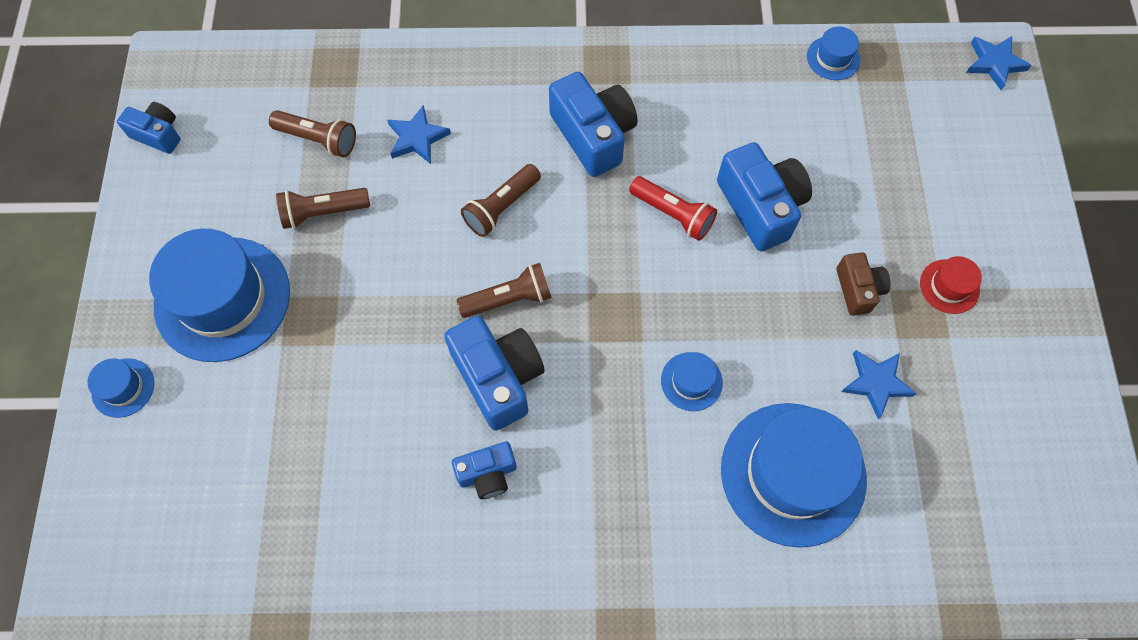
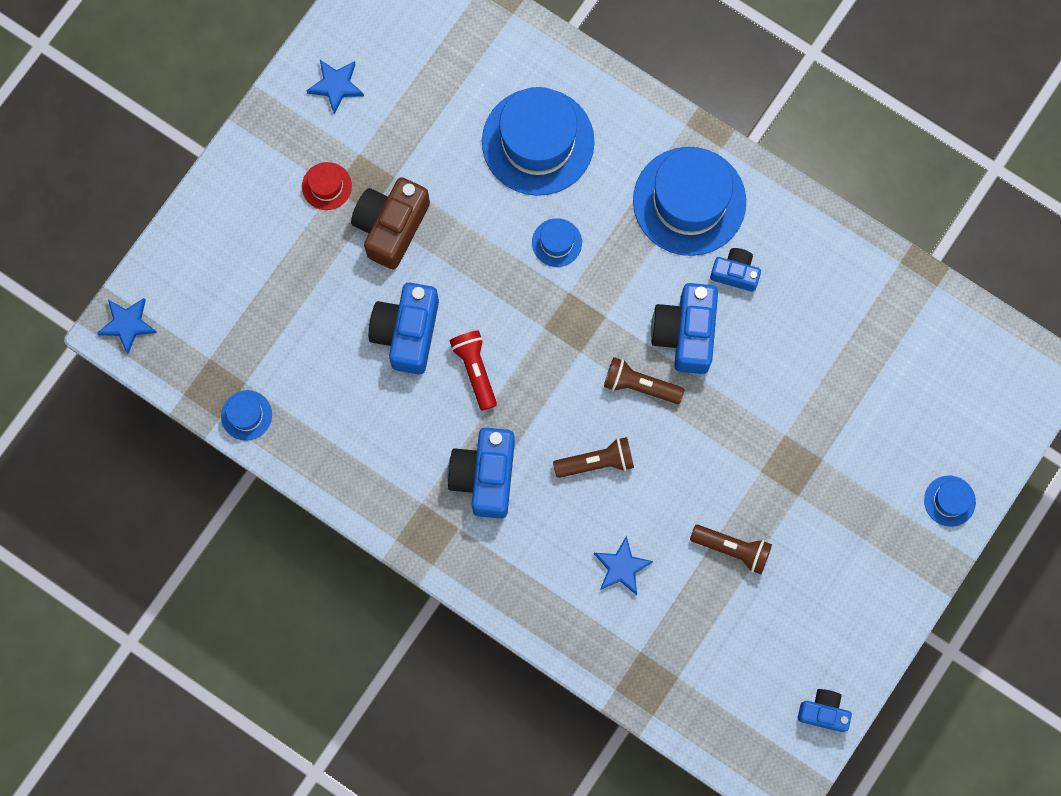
camera: 145 degrees left, 10 degrees up
blue camera [117,102,181,154] -> blue camera turned 135 degrees clockwise [798,689,852,732]
blue hat [149,229,290,362] -> blue hat moved to [633,147,746,256]
brown flashlight [269,110,356,157] -> none
brown camera [836,252,891,316] -> brown camera [351,177,430,269], size x1.74
blue star [841,350,917,419] -> blue star moved to [306,60,364,114]

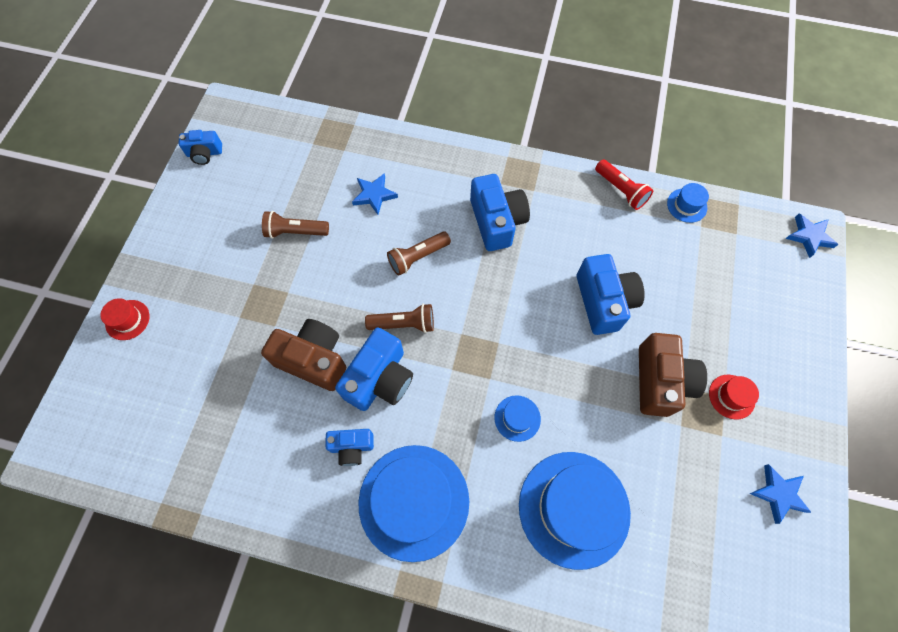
camera: 160 degrees right, 10 degrees down
red flashlight [450,330,497,411] -> red flashlight moved to [595,159,653,210]
blue camera [651,283,718,374] -> blue camera turned 45 degrees clockwise [335,328,413,411]
blue hat [924,476,976,527] -> red hat [100,298,150,340]
none -> brown camera [261,319,346,391]

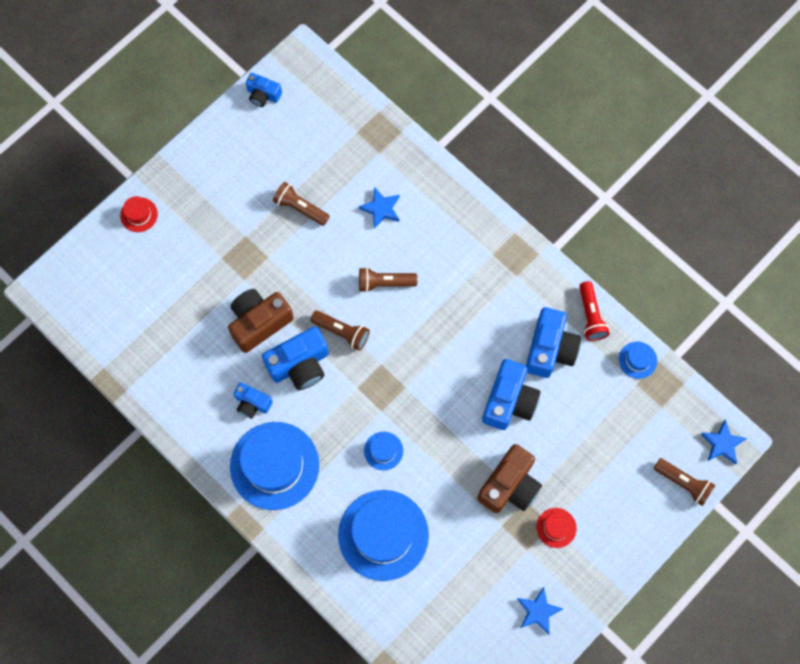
camera: 30 degrees right, 5 degrees up
brown camera [261,319,346,391] -> brown camera turned 90 degrees counterclockwise [228,289,294,353]
blue camera [470,174,530,251] -> blue camera moved to [526,307,581,378]
none -> brown flashlight [654,458,716,506]

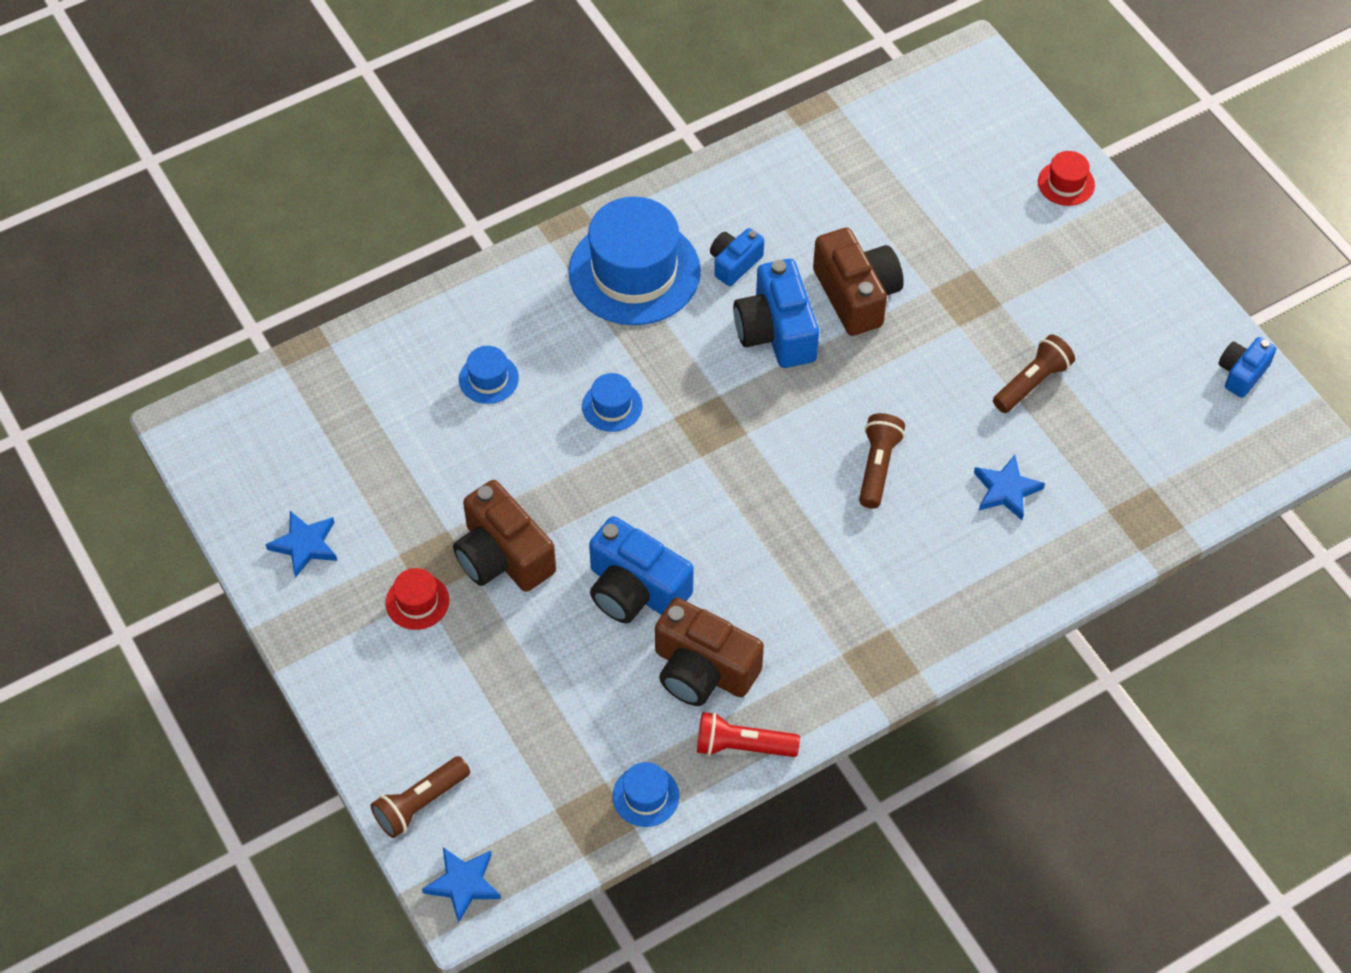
camera: 105 degrees right, 15 degrees down
brown flashlight [311,311,370,351] -> none
blue hat [338,490,429,581] -> blue hat [459,346,519,404], size x0.44
blue camera [526,307,581,378] -> brown camera [655,598,764,706]

